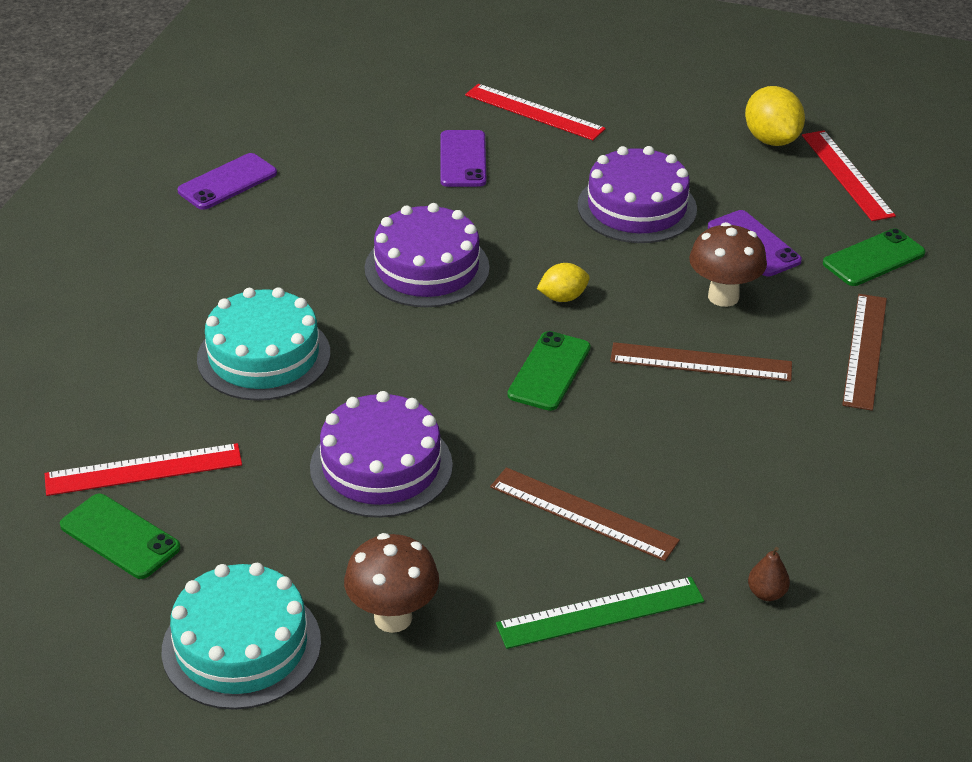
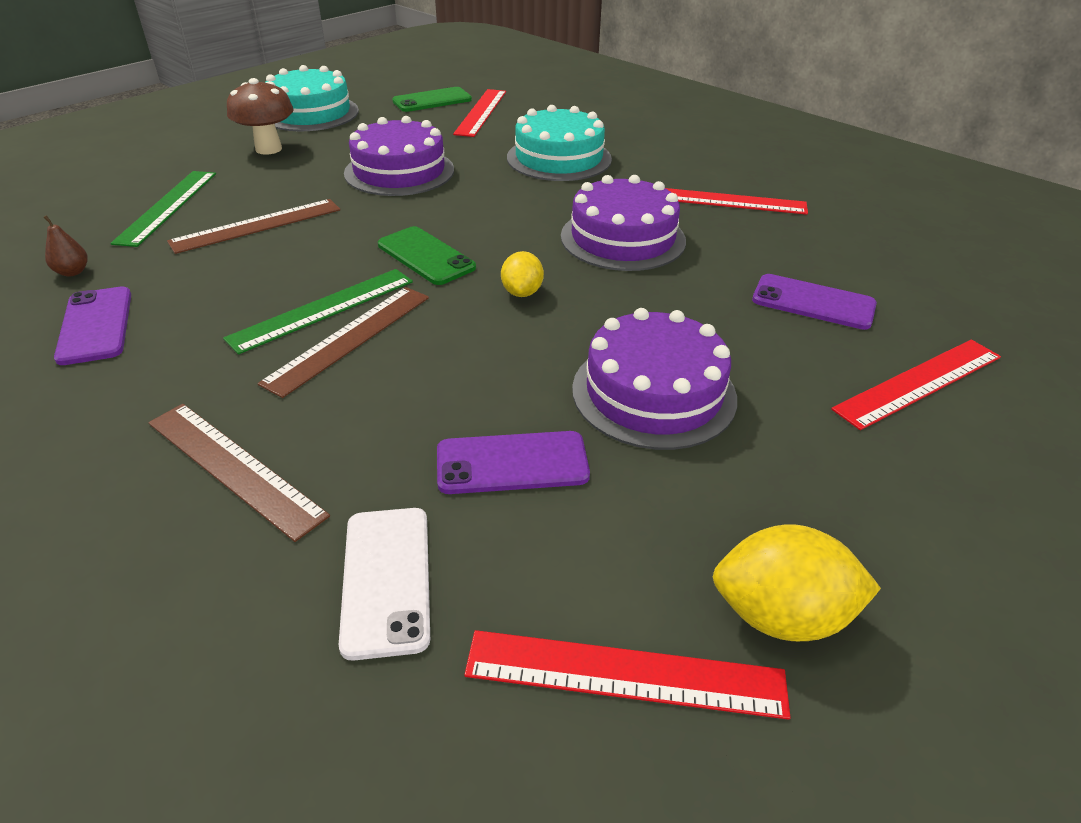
camera: 115 degrees right, 0 degrees up
purple phone [177,153,277,210] -> purple phone moved to [54,286,131,365]
brown mushroom [689,222,767,307] -> none
green phone [823,228,926,286] -> white phone [339,508,430,661]
none -> green ruler [223,269,413,354]
none -> red ruler [665,188,808,215]

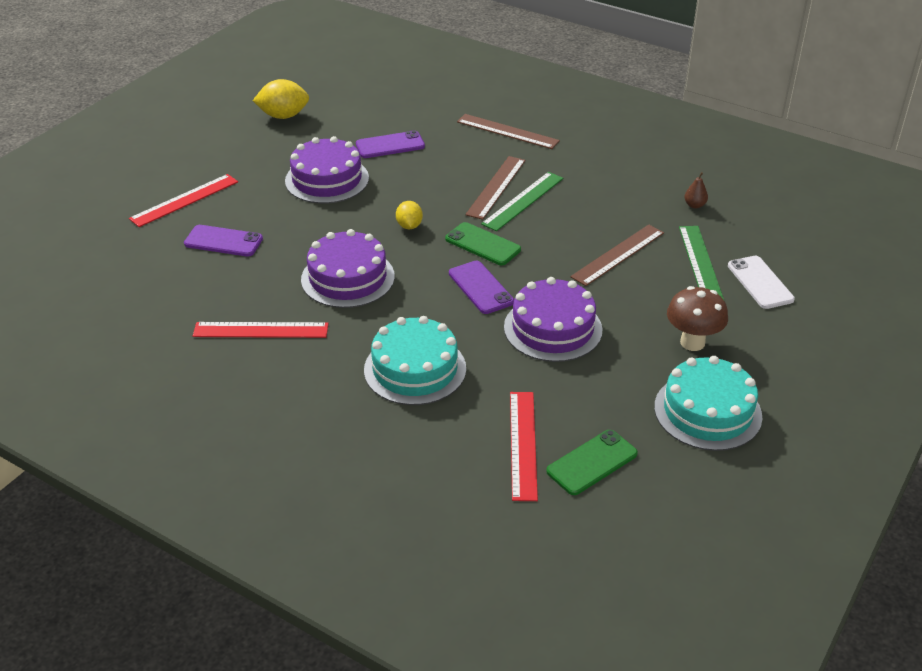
camera: 170 degrees right, 0 degrees up
purple phone [54,286,131,365] -> purple phone moved to [449,261,514,314]
white phone [339,508,430,661] -> white phone moved to [728,256,795,309]
red ruler [464,630,791,720] -> none

